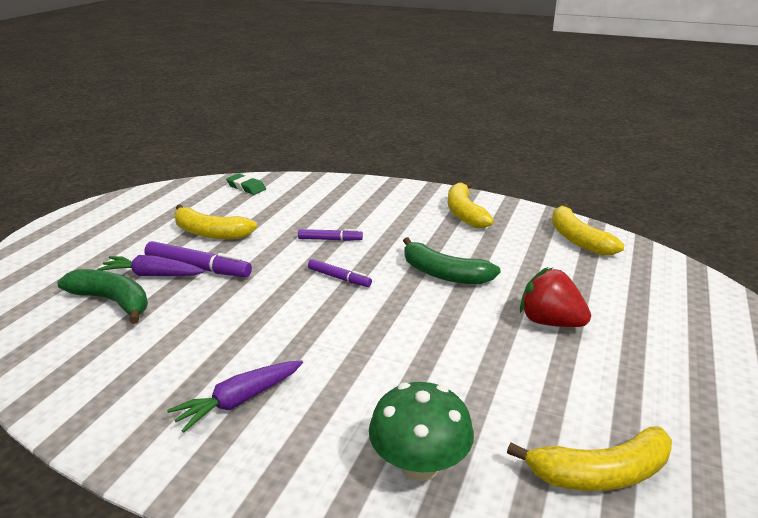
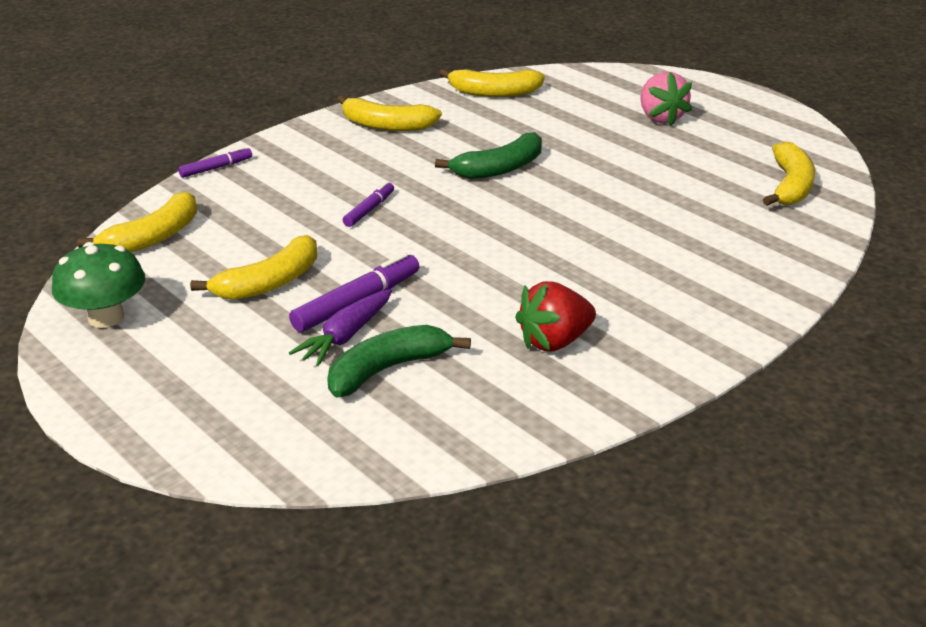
camera: 65 degrees left, 5 degrees up
purple carrot [167,360,303,433] -> none
green eraser [226,174,266,195] -> yellow banana [77,191,197,252]
purple marker [308,259,372,287] -> purple marker moved to [178,147,252,178]
green mushroom [369,382,474,481] -> green mushroom moved to [52,242,145,328]
red strawberry [520,267,591,327] -> red strawberry moved to [515,281,596,352]
none -> pink strawberry [640,72,692,126]

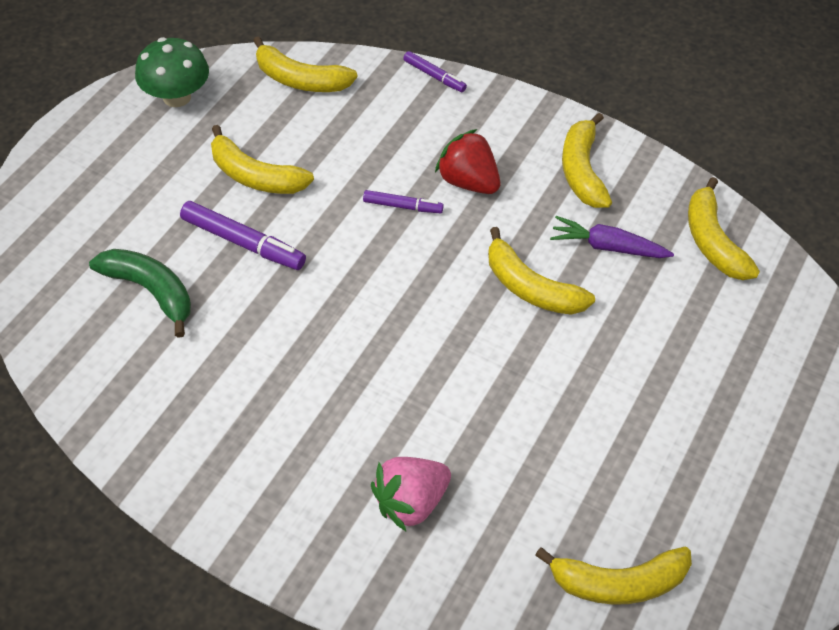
camera: 70 degrees right, 20 degrees up
purple carrot [289,289,392,366] -> purple carrot moved to [550,216,674,258]
green banana [435,132,542,179] -> yellow banana [488,227,595,315]
red strawberry [515,281,596,352] -> red strawberry moved to [435,129,500,194]
pink strawberry [640,72,692,126] -> pink strawberry moved to [371,457,451,531]

